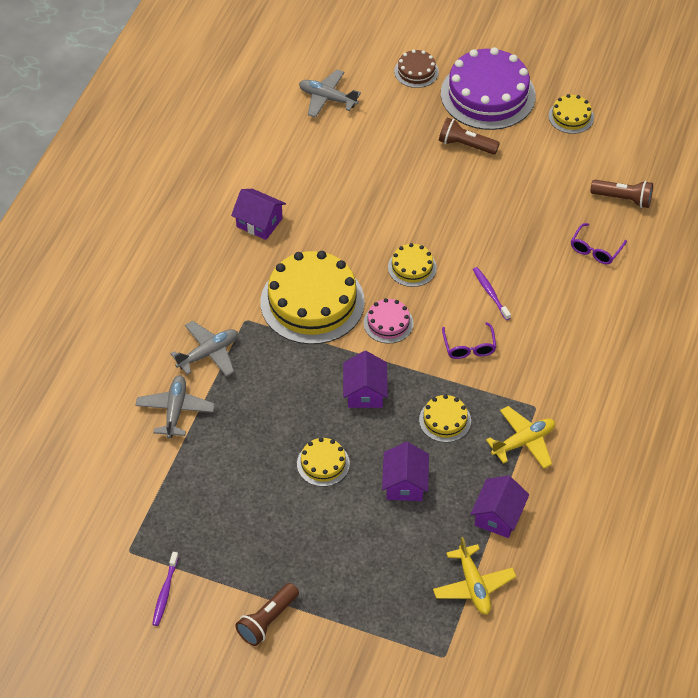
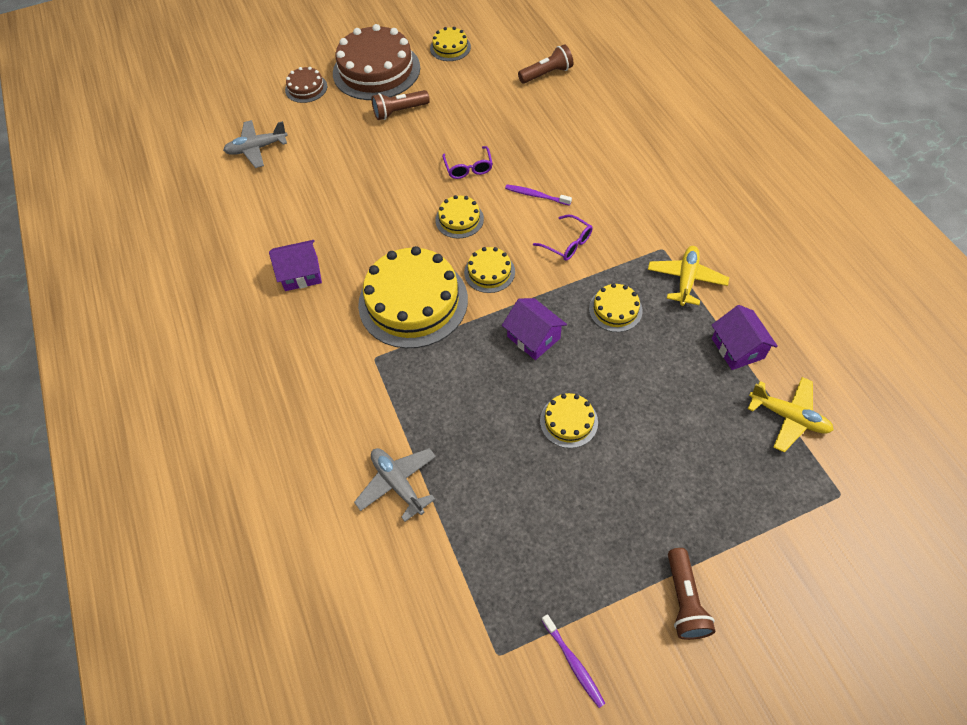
camera: 40 degrees left, 5 degrees up
grey plane [171,321,238,377] -> none
pink cake [364,298,414,344] -> yellow cake [464,247,515,293]
purple house [382,442,429,501] -> none
purple cake [441,47,536,130] -> brown cake [333,24,420,100]
purple glasses [571,223,627,264] -> purple glasses moved to [442,146,493,179]

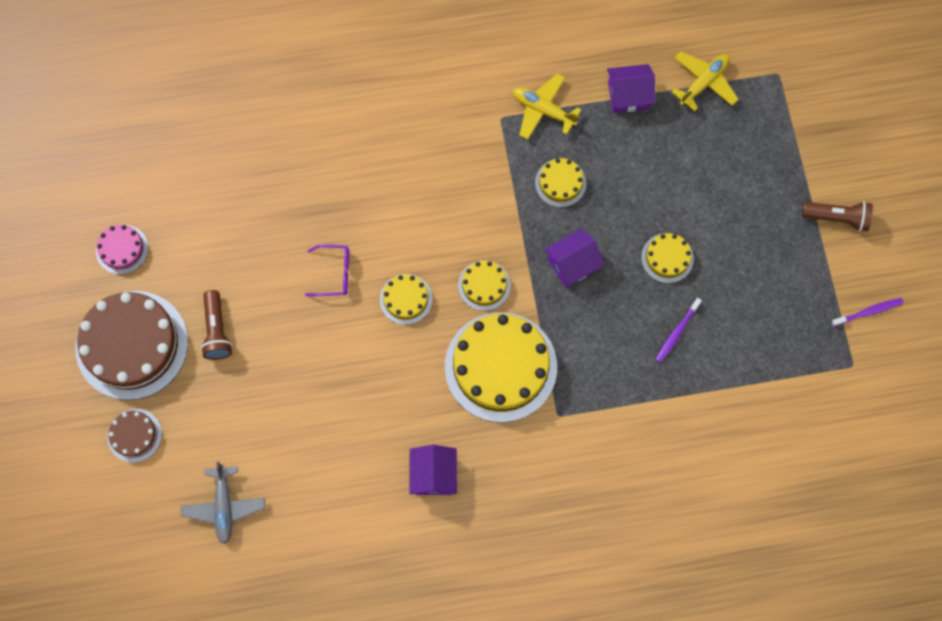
camera: 80 degrees left, 15 degrees up
grey plane [354,448,436,522] -> none
yellow cake [430,27,471,61] -> pink cake [96,225,148,275]
purple toothbrush [505,185,572,206] -> purple toothbrush moved to [656,298,702,363]
brown flashlight [518,44,573,84] -> none
purple glasses [533,214,593,261] -> none

